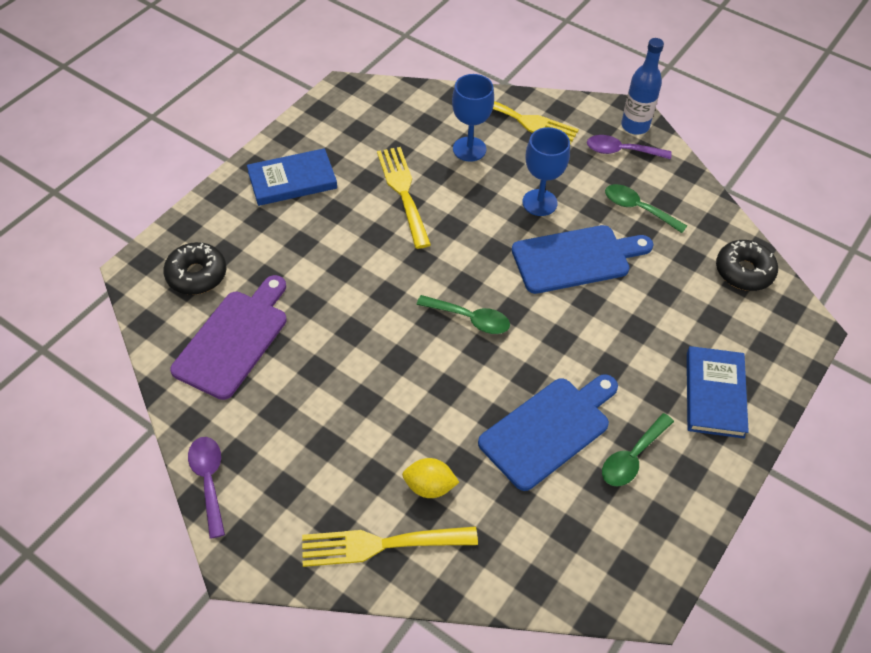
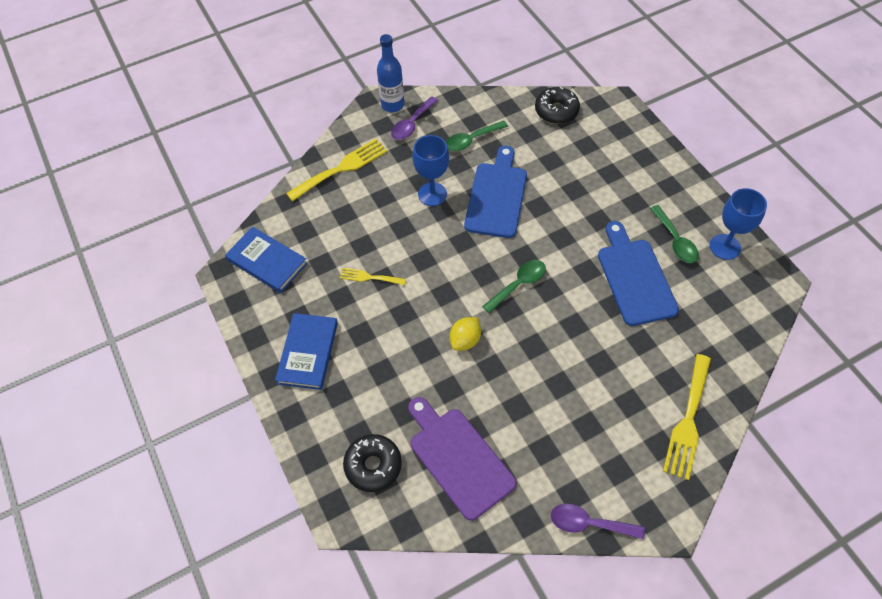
camera: 60 degrees left, 5 degrees up
yellow fork [377,147,431,249] -> yellow fork [340,268,406,285], size x0.55
yellow lemon [402,458,459,498] -> yellow lemon moved to [450,317,481,351]
blue goblet [452,74,494,162] -> blue goblet moved to [710,188,767,260]
blue book [687,346,749,439] -> blue book moved to [225,227,308,293]

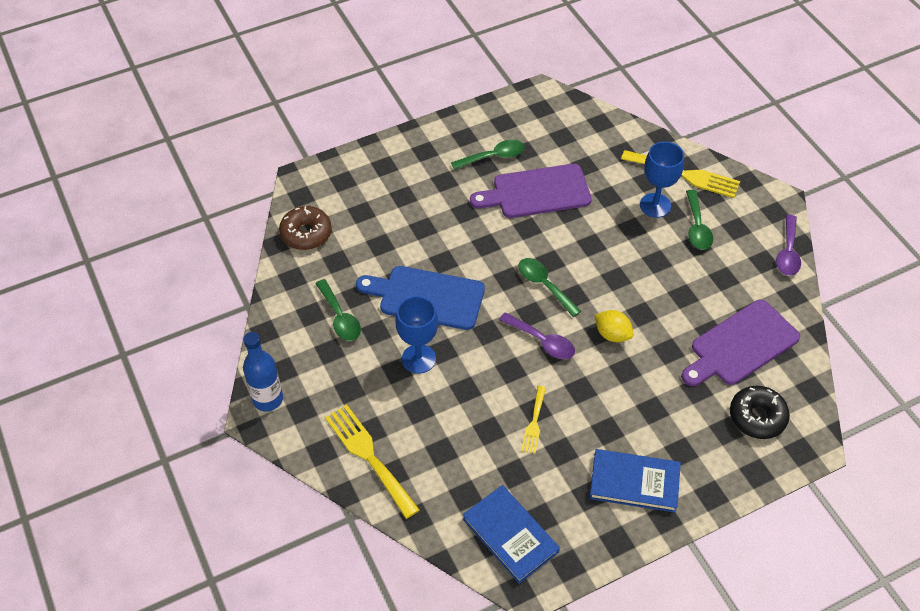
camera: 90 degrees left, 5 degrees down
blue book [225,227,308,293] -> blue book turned 75 degrees counterclockwise [463,485,560,584]
purple spoon [391,96,438,140] -> purple spoon moved to [499,312,575,359]
black donut [535,87,580,124] -> brown donut [279,206,332,250]
blue cutting board [598,221,679,326] -> purple cutting board [470,164,592,218]
blue goblet [710,188,767,260] -> blue goblet moved to [640,141,684,218]
none -> green spoon [686,190,713,250]

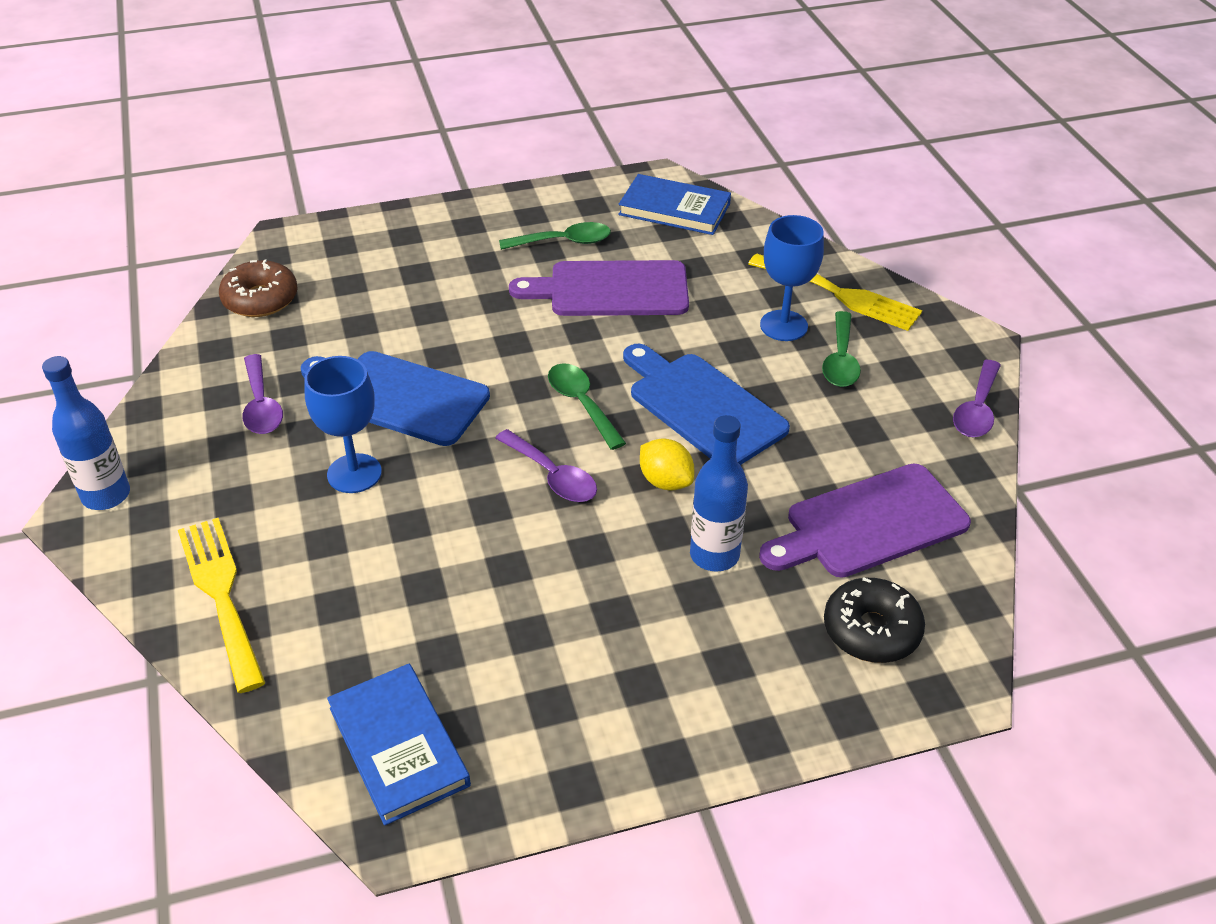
camera: 10 degrees right, 10 degrees down
green spoon [315,279,361,341] -> purple spoon [242,354,283,434]
yellow fork [521,386,546,454] -> none
blue book [589,449,681,513] -> blue book moved to [618,174,731,235]
none -> blue cutting board [623,344,790,465]
none -> blue bottle [690,415,748,572]

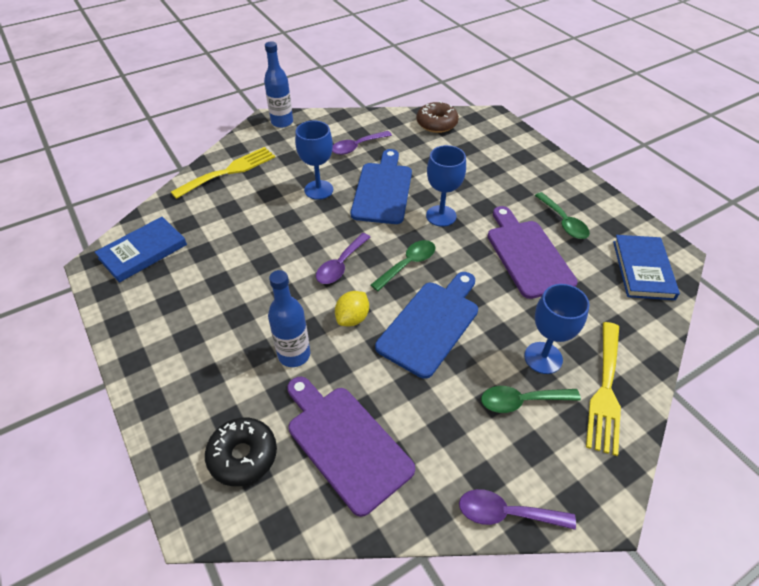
camera: 75 degrees right, 5 degrees up
none -> blue goblet [426,145,466,227]

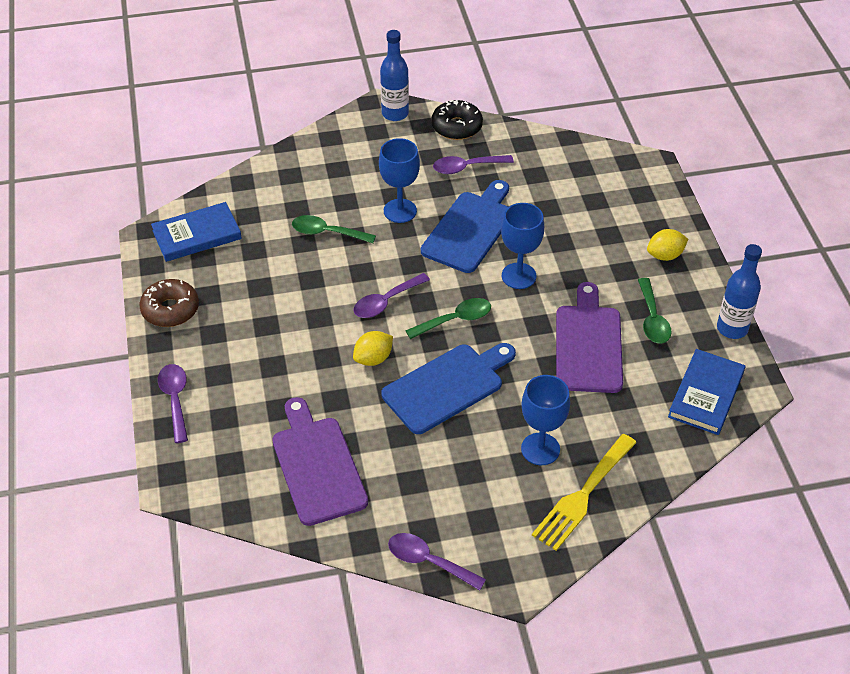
camera: 20 degrees right, 0 degrees up
yellow fork [171,147,275,199] -> none
black donut [205,417,277,486] -> black donut moved to [431,100,483,140]
blue bottle [268,270,310,367] -> blue bottle moved to [717,244,762,339]
brown donut [416,101,459,133] -> brown donut moved to [140,279,199,327]
green spoon [481,386,581,413] -> green spoon moved to [292,215,376,243]
none -> purple spoon [158,364,188,443]
none -> yellow lemon [647,229,688,261]

